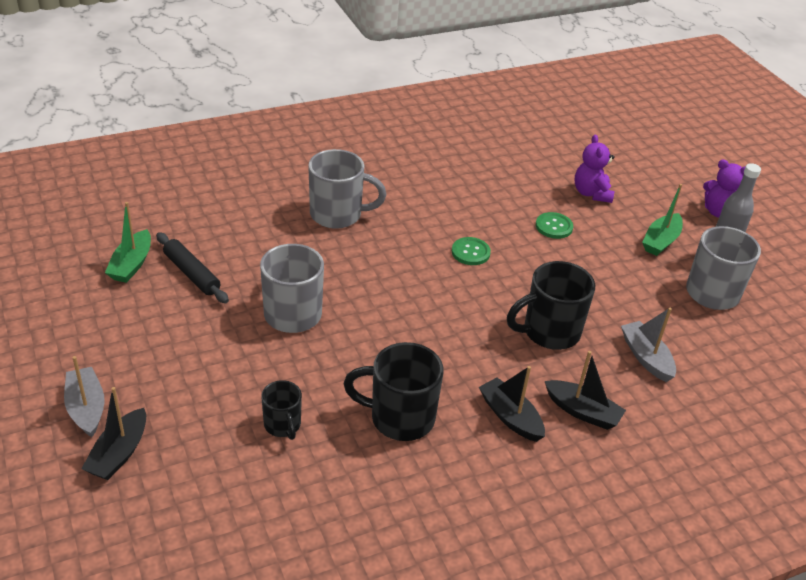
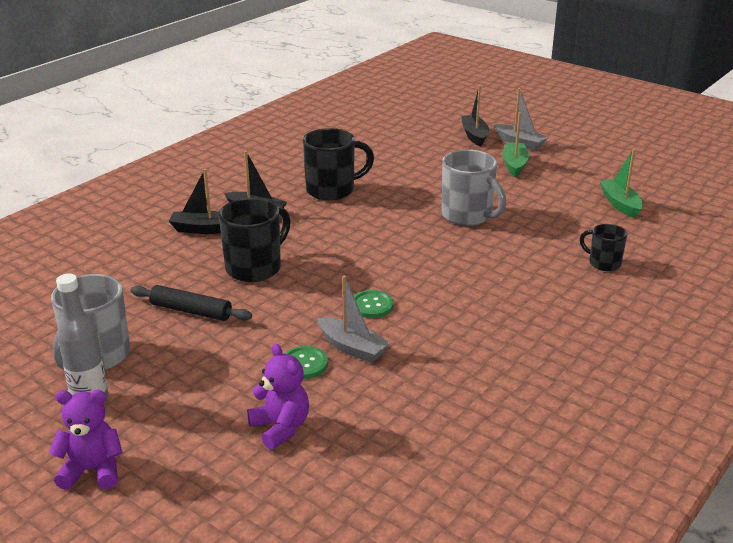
camera: 155 degrees right, 10 degrees down
black rolling pin [156,232,229,303] -> black rolling pin moved to [131,285,252,321]
black mug [261,380,302,440] -> black mug moved to [580,224,627,271]
grey mug [308,149,386,229] -> none
grey boat [621,308,676,382] -> grey boat moved to [317,276,390,363]
green boat [642,184,683,256] -> green boat moved to [502,112,529,177]

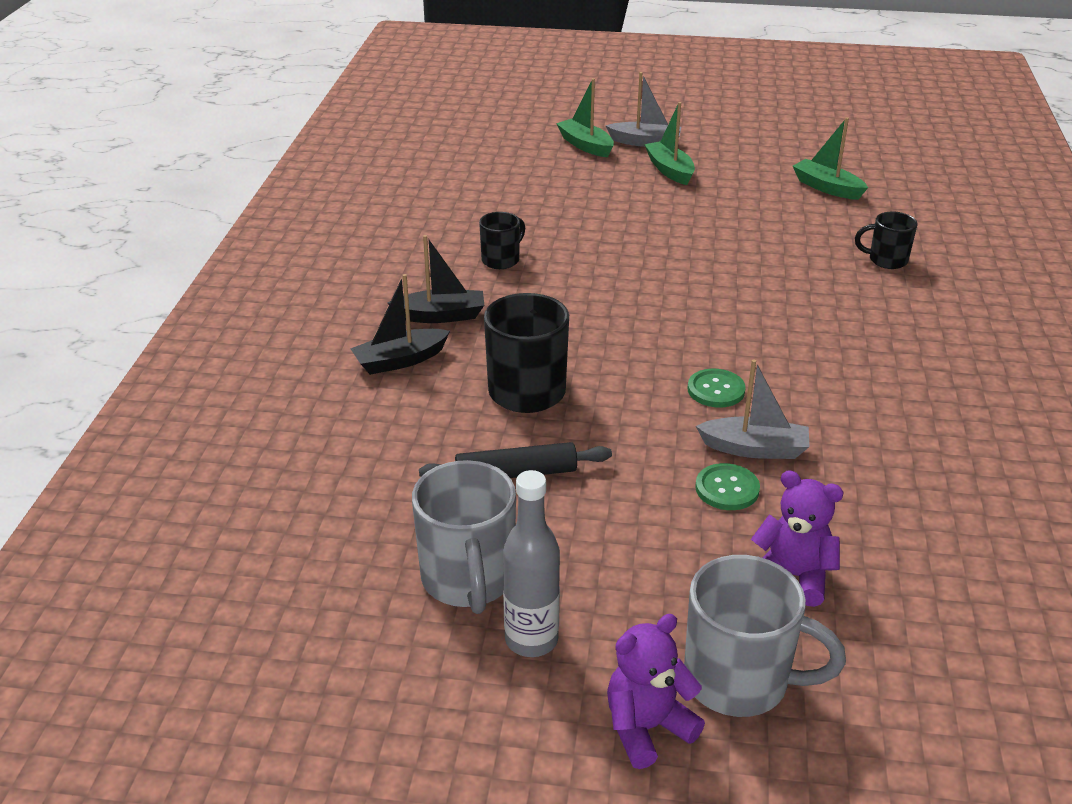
camera: 30 degrees left, 5 degrees up
black mug [303,128,374,201] -> black mug [479,212,525,269], size x0.57
grey mug [442,150,507,226] -> grey mug moved to [684,555,846,717]
black boat [461,85,489,147] -> green boat [556,78,614,158]

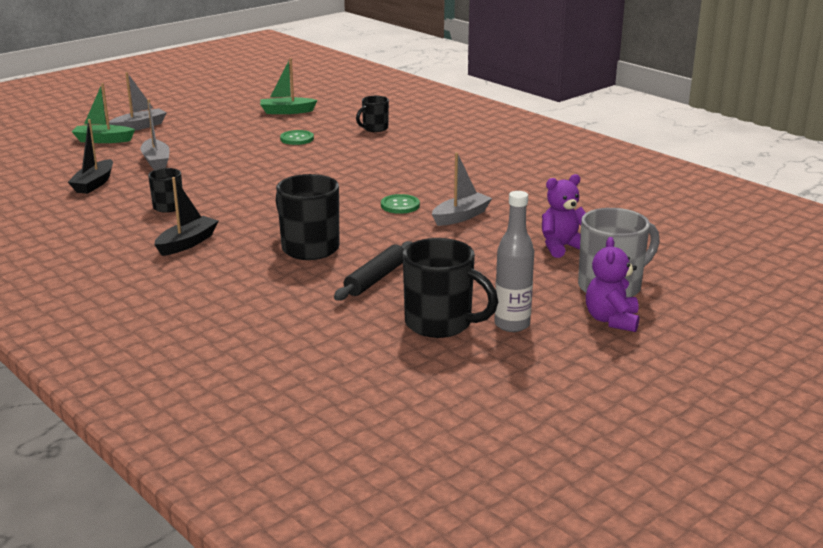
camera: 50 degrees left, 10 degrees down
black boat [350,274,450,375] -> black boat moved to [68,119,113,194]
grey mug [412,460,516,614] -> black mug [403,238,498,338]
green boat [644,102,695,185] -> none
green button [695,463,760,510] -> green button moved to [280,130,314,145]
none -> grey boat [140,99,170,170]

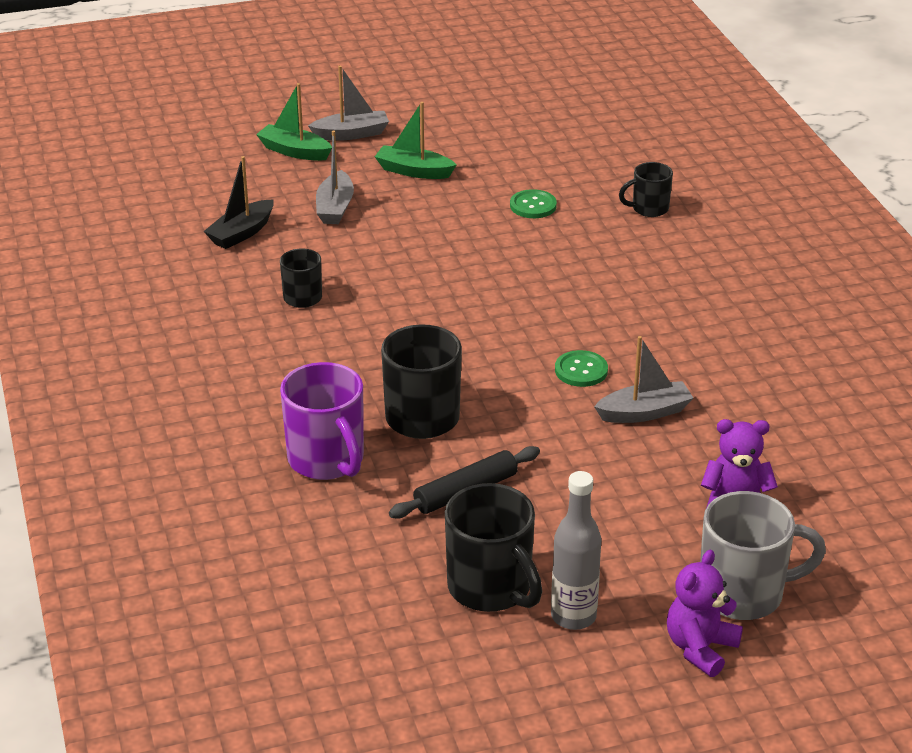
camera: 25 degrees right, 10 degrees up
black boat [154,177,218,256] -> none
green boat [260,58,318,114] -> green boat moved to [375,102,456,179]
none -> purple mug [280,362,364,480]

